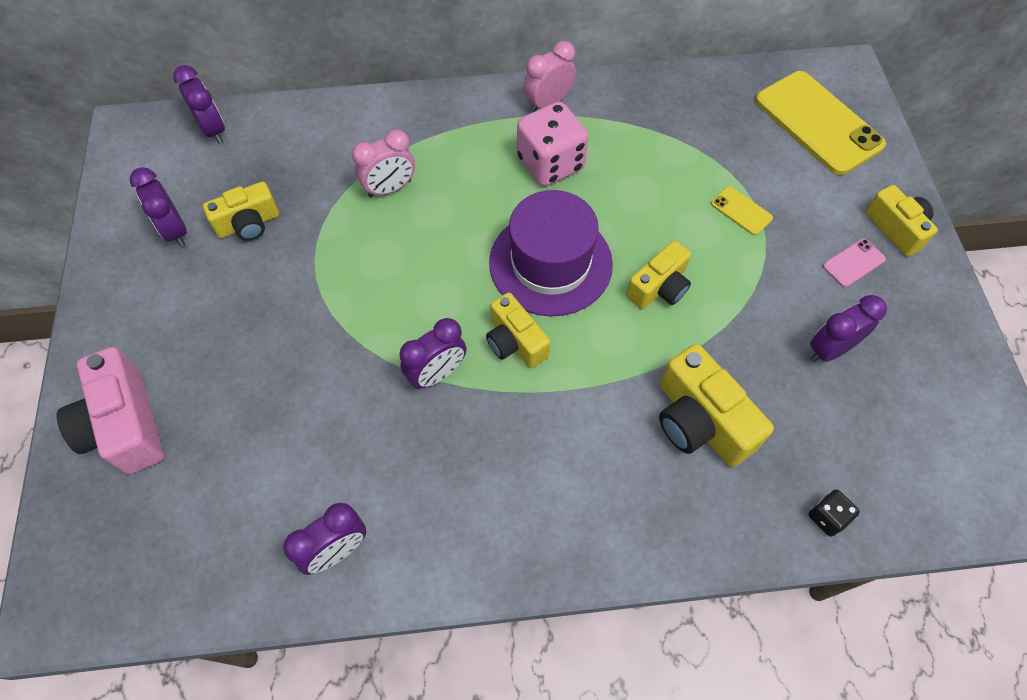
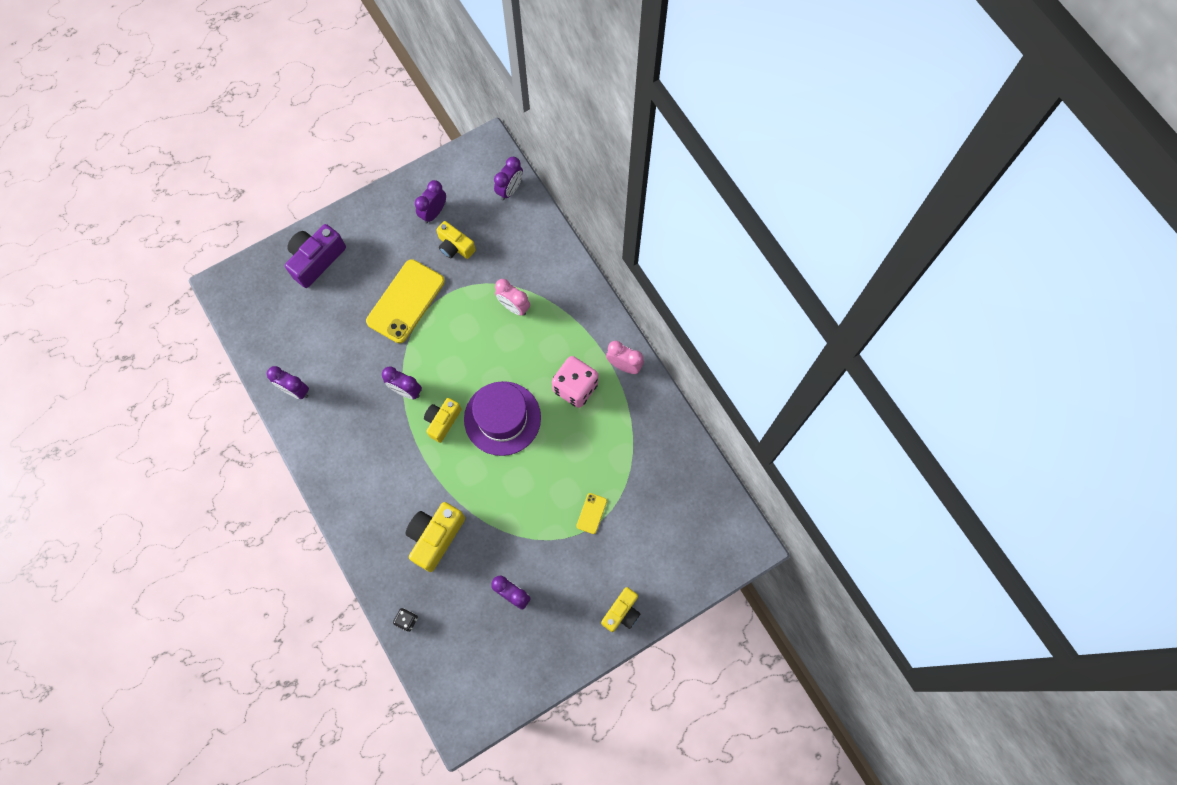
camera: 65 degrees right, 10 degrees up
pink camera [56,347,164,474] -> purple camera [285,224,346,288]
yellow camera [626,241,691,309] -> none
yellow phone [755,71,886,175] -> yellow phone moved to [366,259,445,343]
pink phone [823,239,886,287] -> none

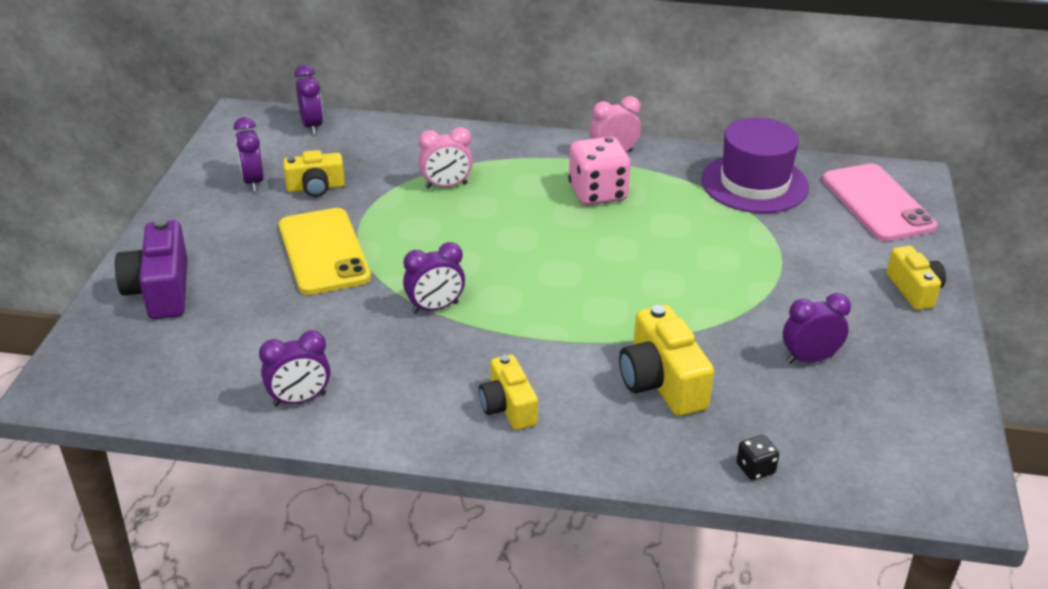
camera: 50 degrees left, 35 degrees down
yellow camera [424,398,461,443] -> yellow camera moved to [479,355,538,430]
purple hat [464,381,541,456] -> purple hat moved to [701,118,809,213]
yellow phone [576,493,607,534] -> none
none -> pink phone [822,164,937,241]

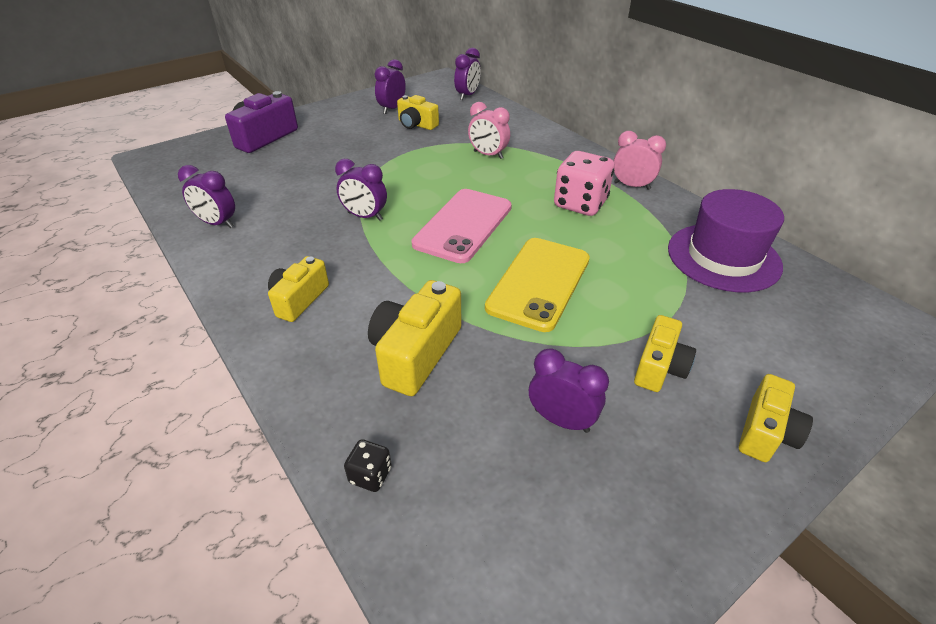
camera: 45 degrees right, 5 degrees up
yellow phone [279,208,371,295] -> yellow phone moved to [485,238,590,332]
pink phone [822,164,937,241] -> pink phone moved to [411,189,512,263]
none -> yellow camera [634,315,696,392]

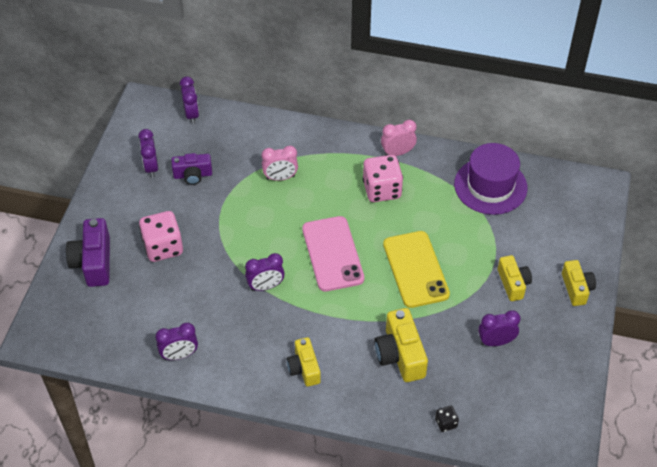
camera: 40 degrees left, 10 degrees up
yellow camera [397,95,439,130] -> purple camera [171,153,212,185]
none -> pink dice [139,211,183,262]

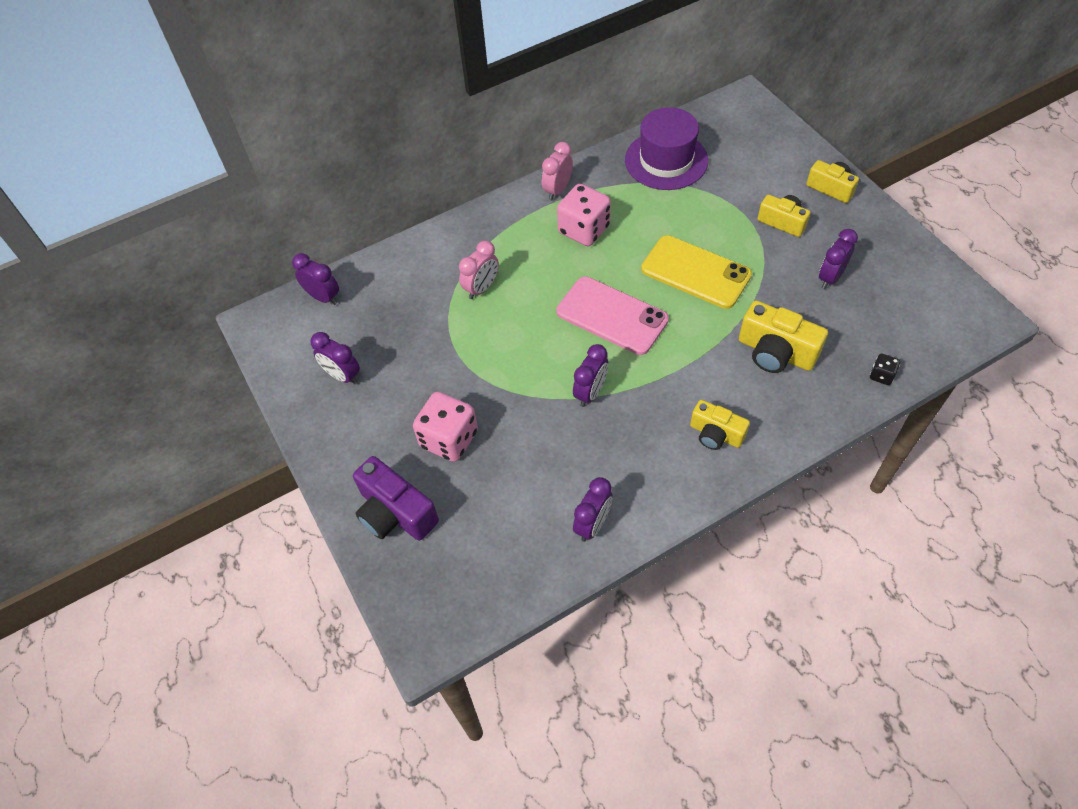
camera: 40 degrees left, 5 degrees up
purple camera [171,153,212,185] -> none

